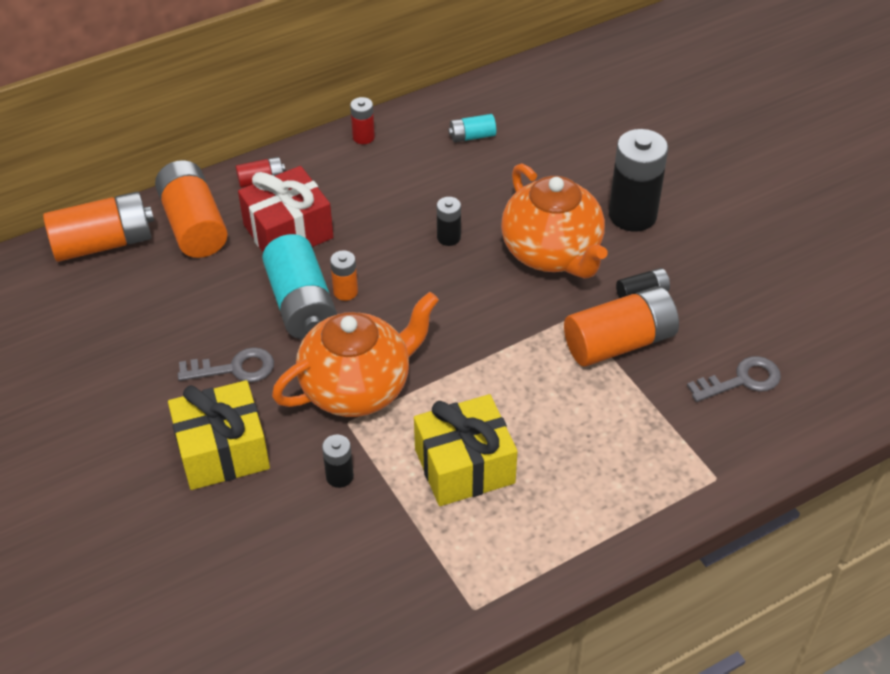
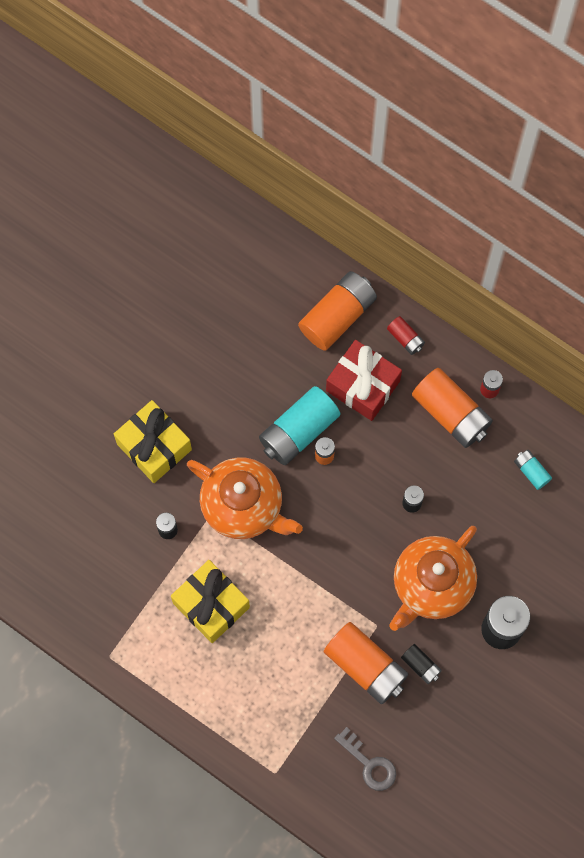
camera: 65 degrees right, 25 degrees up
orange battery [43,192,154,262] -> orange battery moved to [412,368,493,448]
grey key [178,347,274,382] -> none

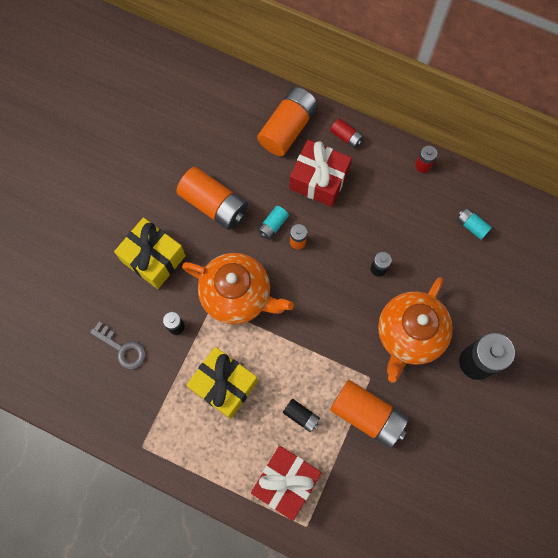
camera: 10 degrees left, 0 degrees up
turquoise battery [259,386,341,465] -> turquoise battery [258,206,289,240], size x0.49
grey key [334,727,396,791] -> grey key moved to [90,322,146,370]
black battery [401,644,442,684] -> black battery moved to [283,399,320,432]
orange battery [412,368,493,448] -> orange battery moved to [176,167,248,230]
none -> red gift [251,446,321,521]

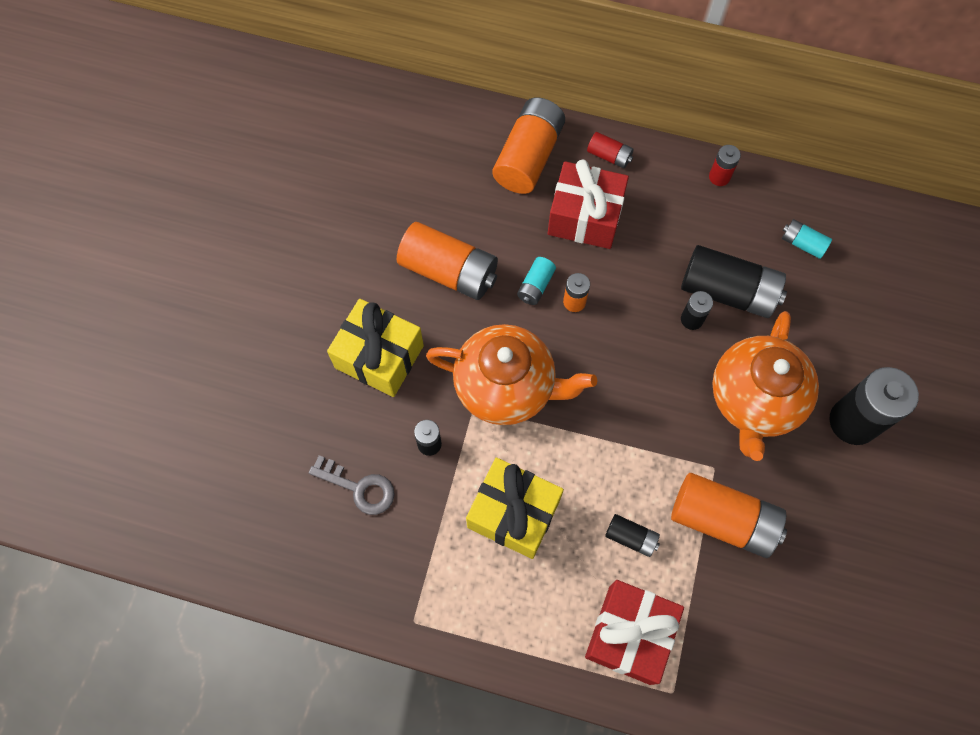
camera: 10 degrees left, 5 degrees down
none -> black battery [681,245,787,318]

